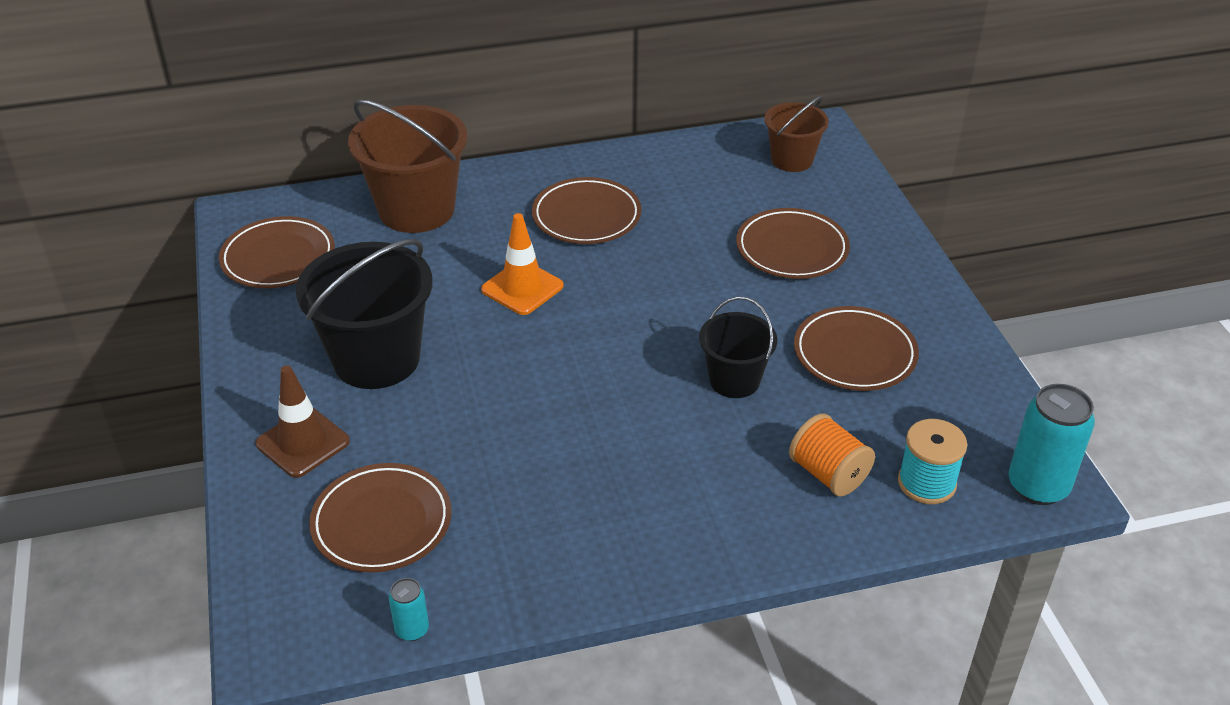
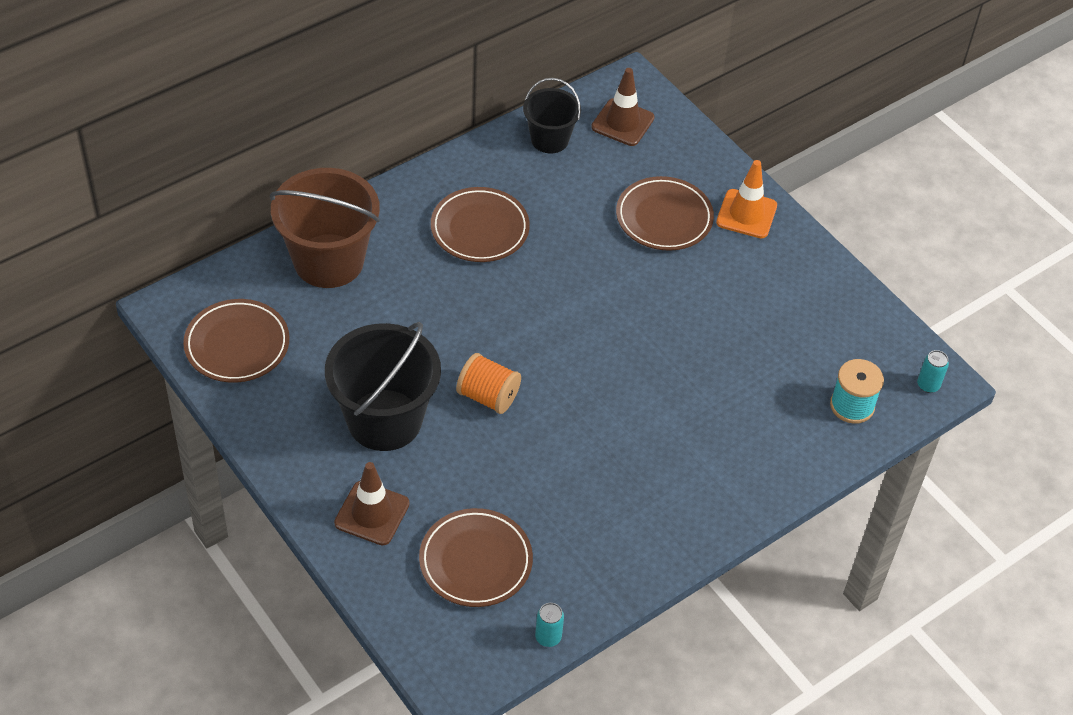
camera: 25 degrees left, 10 degrees up
orange traffic cone [481,213,564,315] -> orange traffic cone moved to [716,160,777,238]
black bucket [699,296,777,398] -> black bucket moved to [523,78,581,153]
brown bucket [764,96,829,172] -> brown traffic cone [591,68,655,146]
orange spool [789,413,875,497] -> orange spool moved to [456,353,521,414]
brown plate [794,306,919,391] -> none
turquoise can [1008,384,1095,505] -> turquoise can [917,350,949,393], size x0.50

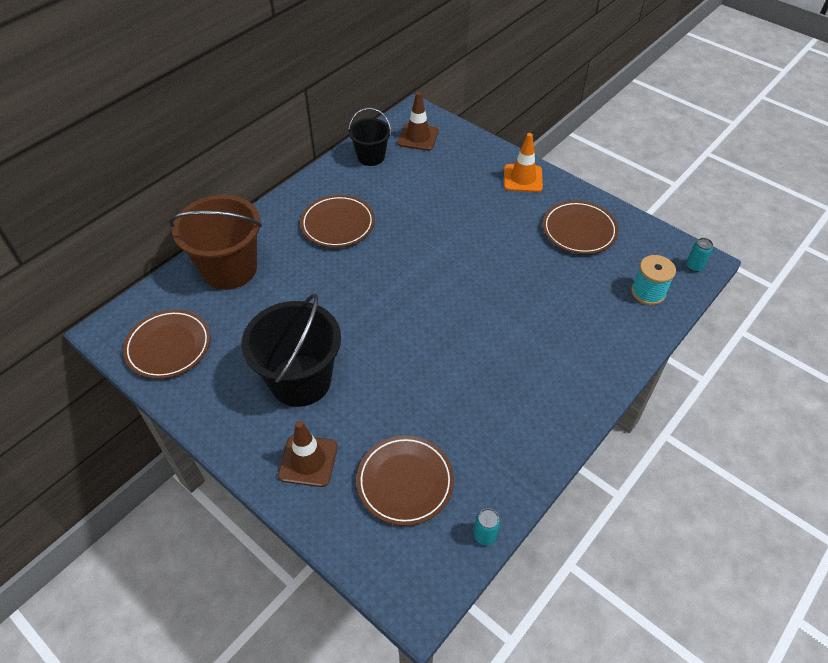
camera: 10 degrees left, 0 degrees up
orange spool [456,353,521,414] -> none
brown plate [616,176,714,251] -> brown plate moved to [543,201,618,254]

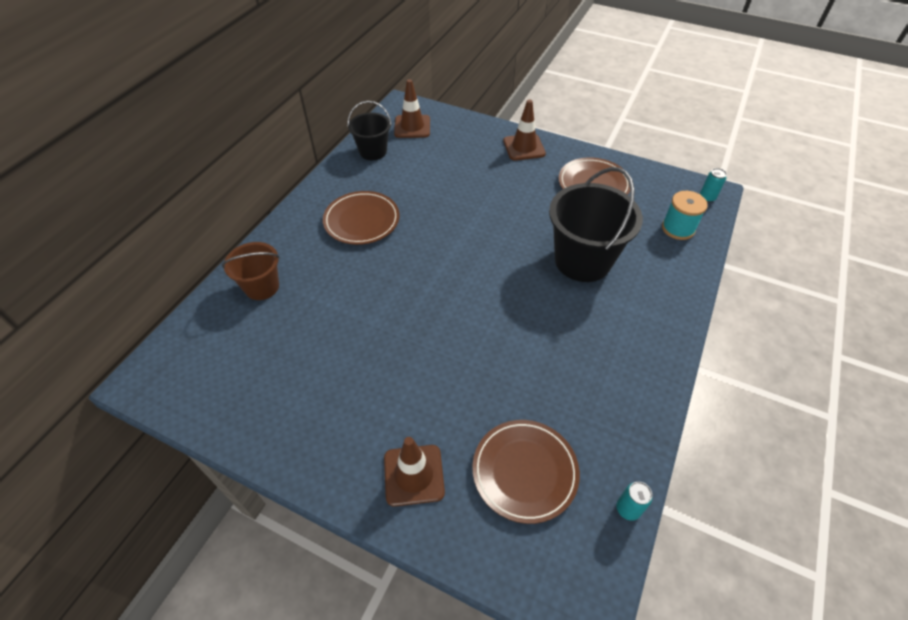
camera: 15 degrees left, 0 degrees up
brown plate [123,309,210,379] -> none
brown bucket [169,195,262,290] -> brown bucket [222,242,279,300], size x0.58
black bucket [241,293,341,407] -> black bucket moved to [549,167,643,282]
orange traffic cone [504,133,543,192] -> brown traffic cone [503,100,546,160]

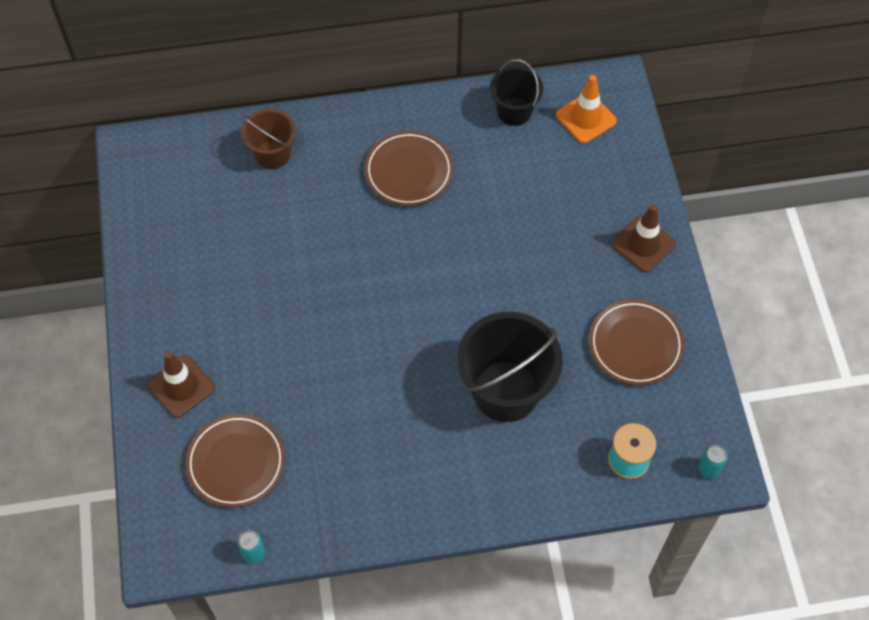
camera: 55 degrees right, 10 degrees up
brown traffic cone [394,79,430,138] -> orange traffic cone [556,75,617,144]

